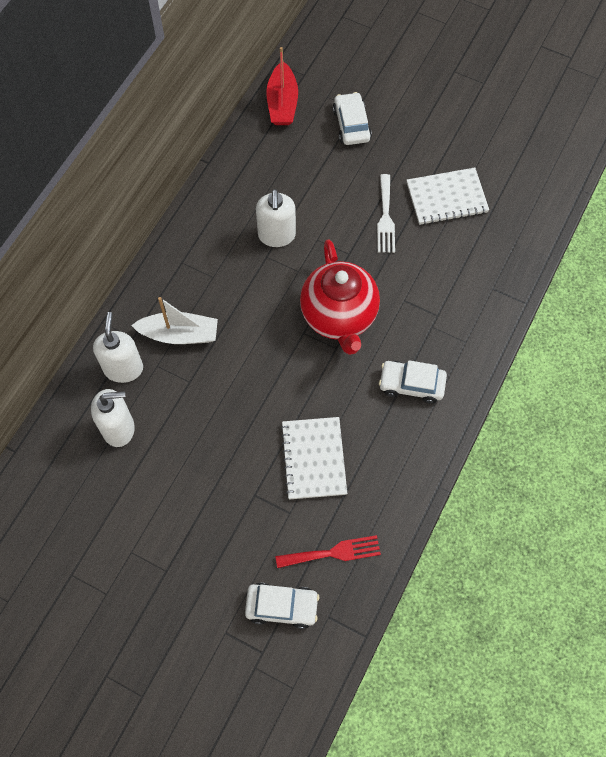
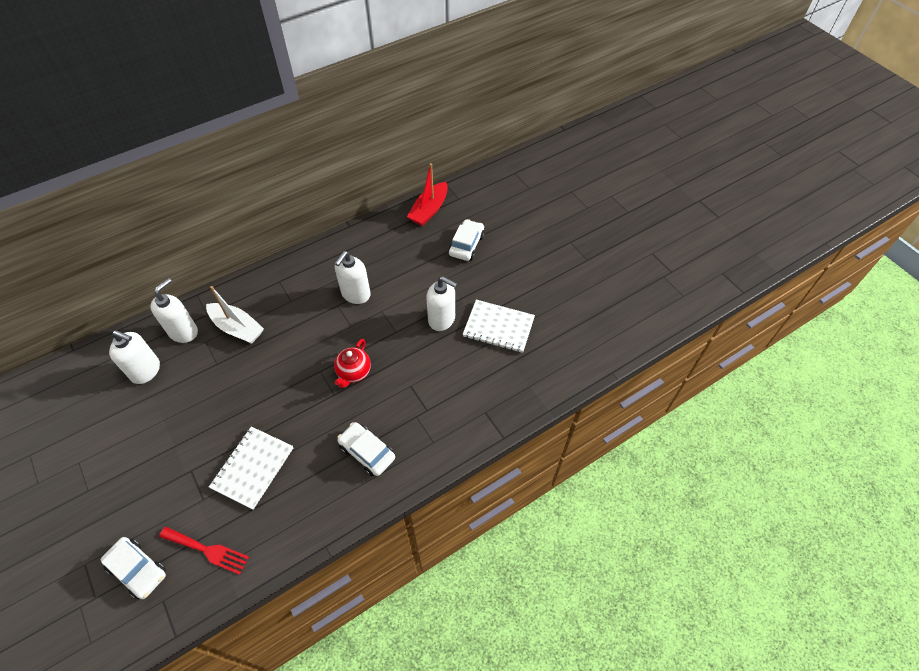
camera: 30 degrees right, 10 degrees down
red teapot [300,239,380,355] -> red teapot [334,339,371,388], size x0.53
white fork [377,174,395,253] -> white soap dispenser [426,276,457,331]

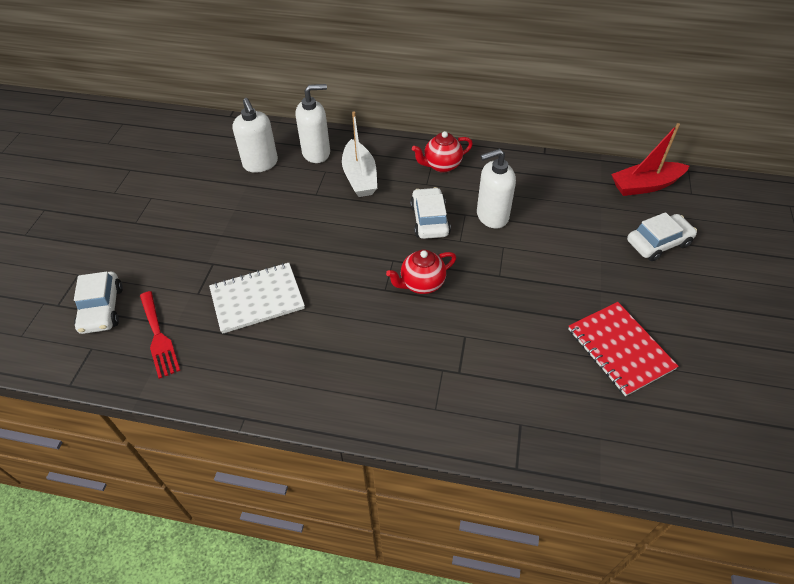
camera: 45 degrees right, 5 degrees down
white car [337,422,395,476] -> white car moved to [410,187,451,239]
white soap dispenser [426,276,457,331] -> none
white notebook [463,300,535,353] -> red notebook [568,302,679,396]
none -> red teapot [412,131,473,173]

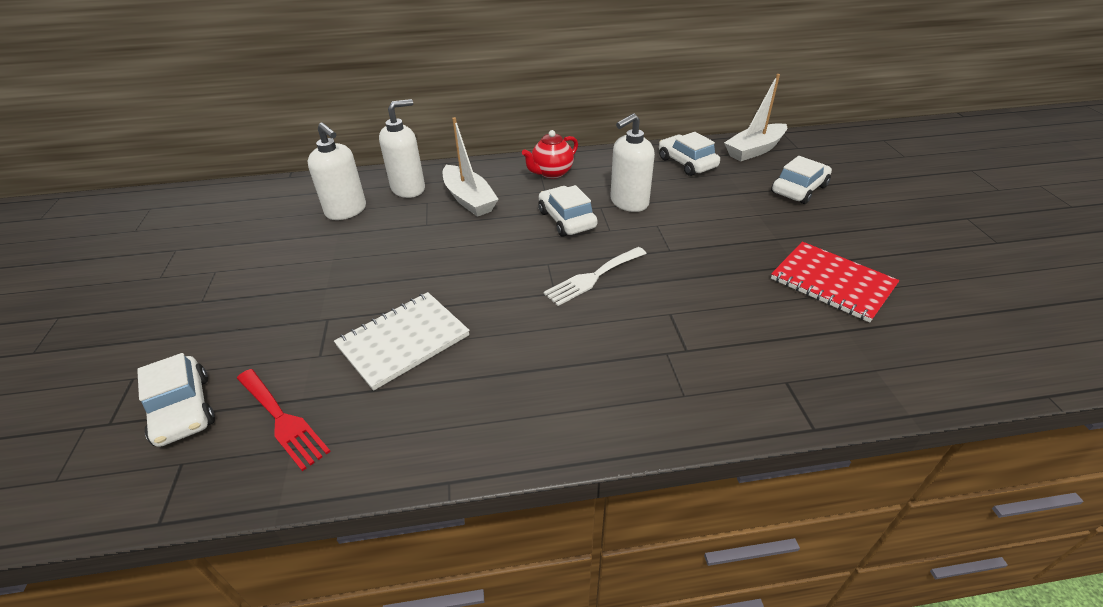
camera: 20 degrees left, 10 degrees down
red teapot [386,250,456,294] -> white fork [543,247,647,306]
red boat [611,123,689,196] -> white boat [724,74,787,161]
none -> white car [659,132,720,176]

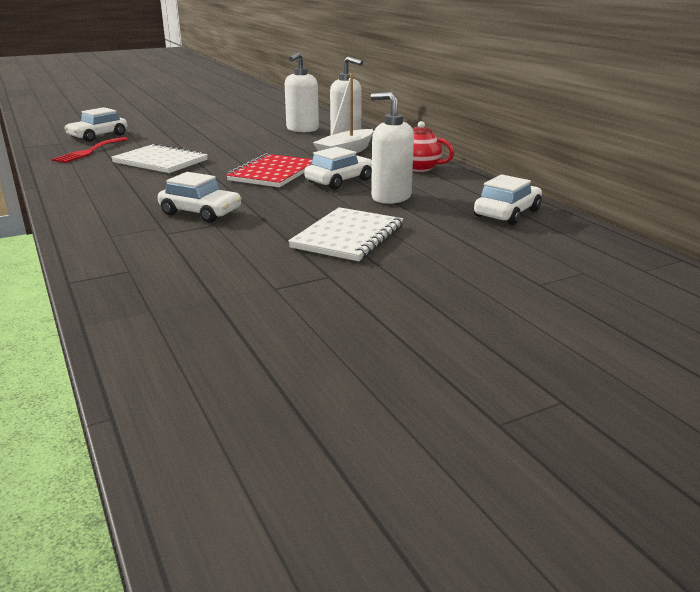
camera: 70 degrees right, 15 degrees down
white fork [543,247,647,306] -> none
white boat [724,74,787,161] -> none
white car [771,156,832,204] -> white car moved to [158,172,242,223]
red notebook [771,242,900,323] -> red notebook moved to [226,153,312,187]
none -> white notebook [288,207,403,261]

